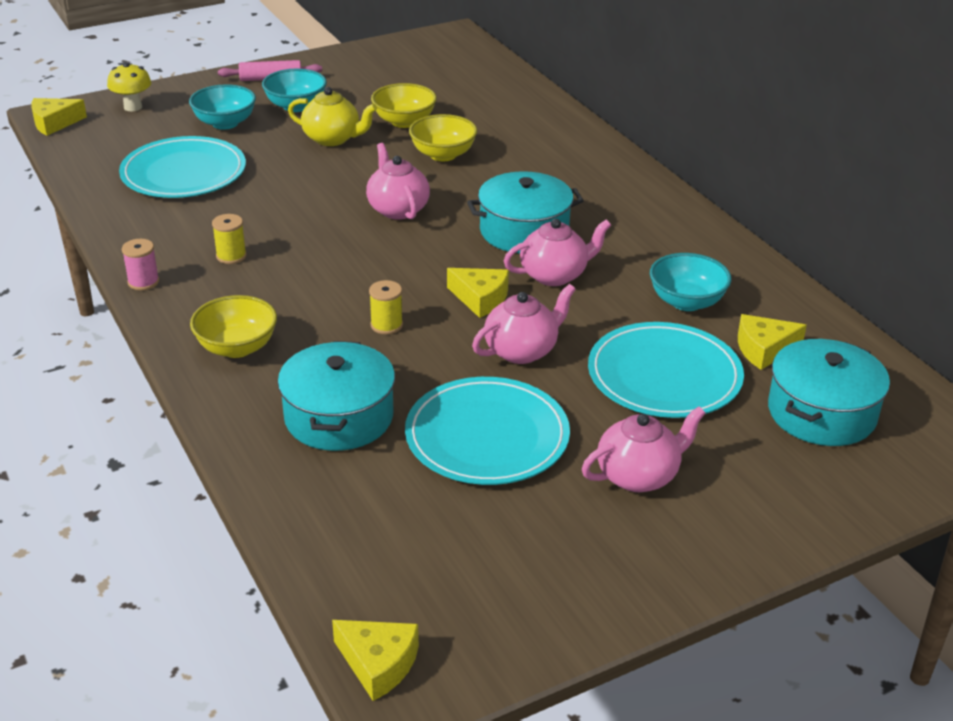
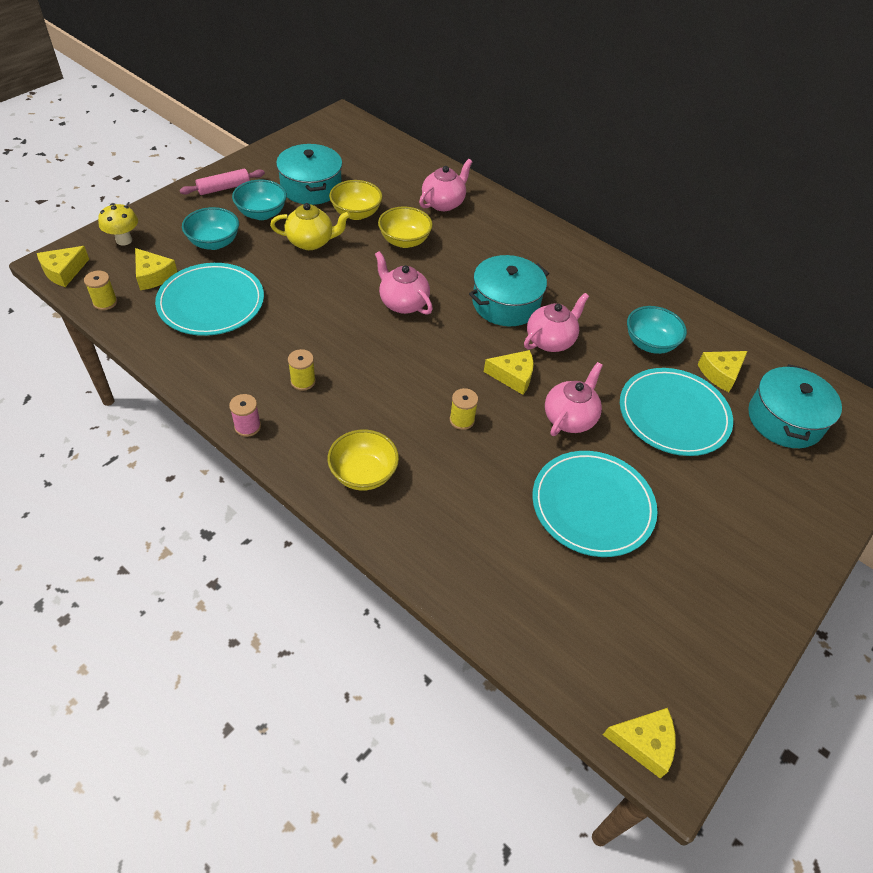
camera: 25 degrees left, 15 degrees up
turquoise pot [278,341,395,451] -> turquoise pot moved to [276,144,342,205]
pink teapot [582,406,706,492] -> pink teapot moved to [419,159,473,211]
none -> yellow spool [84,271,117,310]
none -> yellow cheese [135,248,177,290]

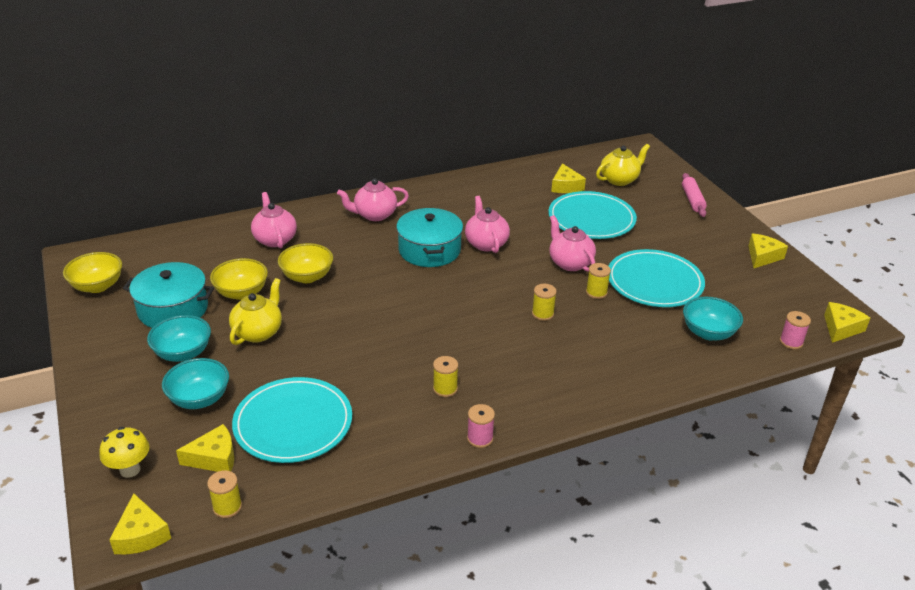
camera: 60 degrees left, 15 degrees down
pink rolling pin [180,169,265,195] -> pink rolling pin moved to [682,173,707,217]
yellow bowl [328,430,399,491] -> yellow bowl moved to [63,252,122,293]
pink teapot [375,251,433,315] -> pink teapot moved to [337,179,409,221]
yellow cheese [484,350,534,395] -> yellow cheese moved to [748,233,788,268]
turquoise bowl [627,306,687,354] -> turquoise bowl moved to [683,297,743,340]
turquoise pot [748,364,842,448] -> yellow teapot [596,144,650,186]
none -> yellow spool [586,263,611,299]
none -> pink spool [780,311,811,349]

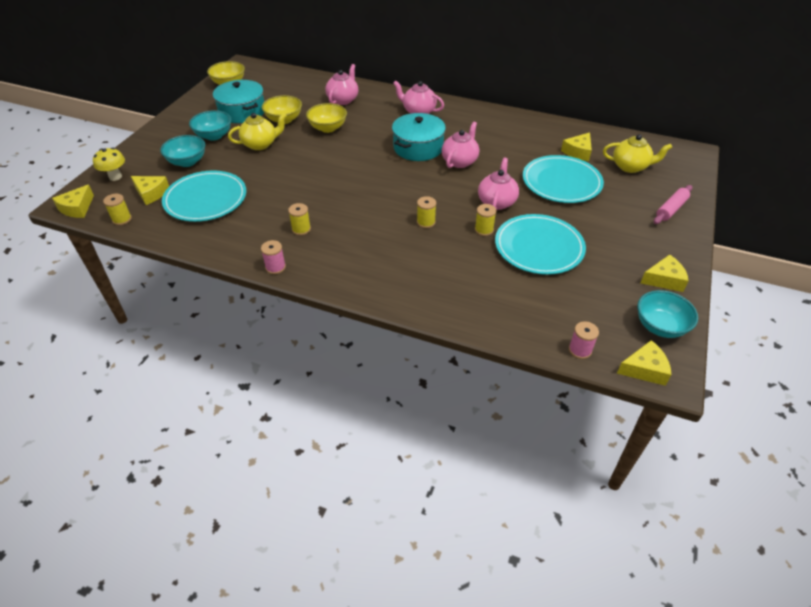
camera: 45 degrees right, 10 degrees up
turquoise bowl [683,297,743,340] -> turquoise bowl moved to [637,290,698,338]

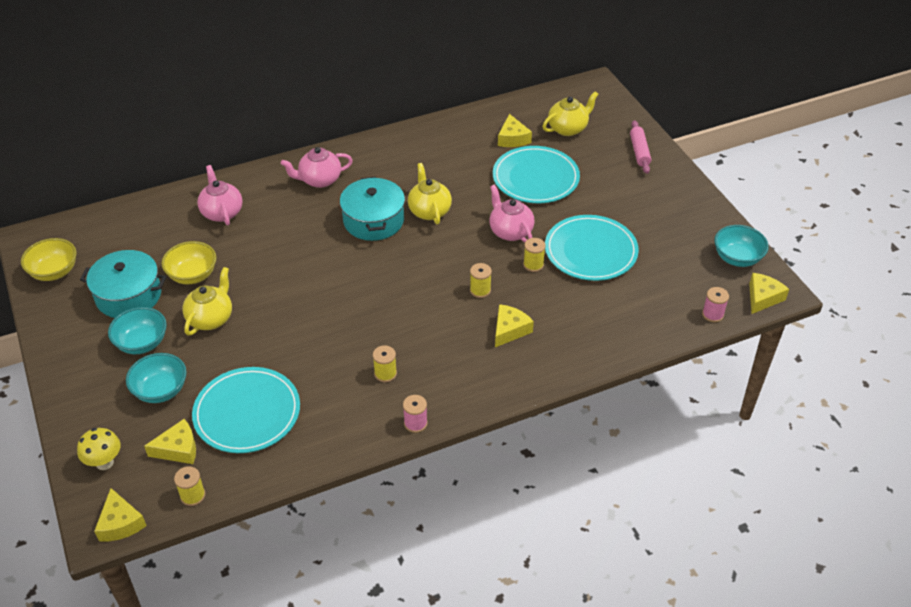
camera: 45 degrees left, 0 degrees up
yellow bowl [306,103,347,133] -> none
pink teapot [442,122,479,168] -> yellow teapot [408,163,452,225]
yellow cheese [641,255,689,292] -> yellow cheese moved to [495,304,534,347]

